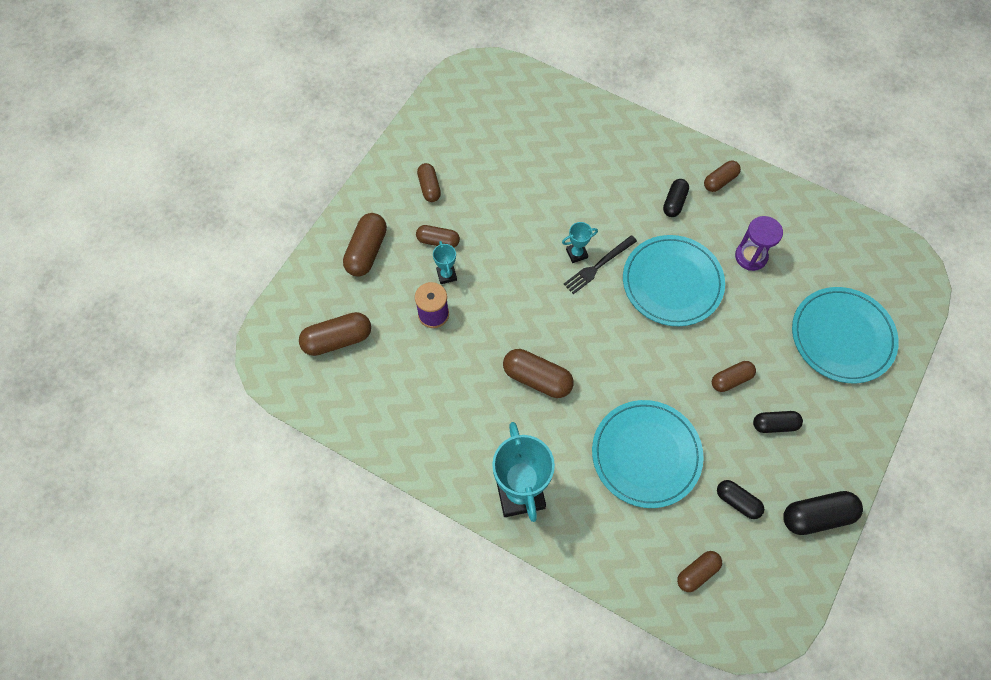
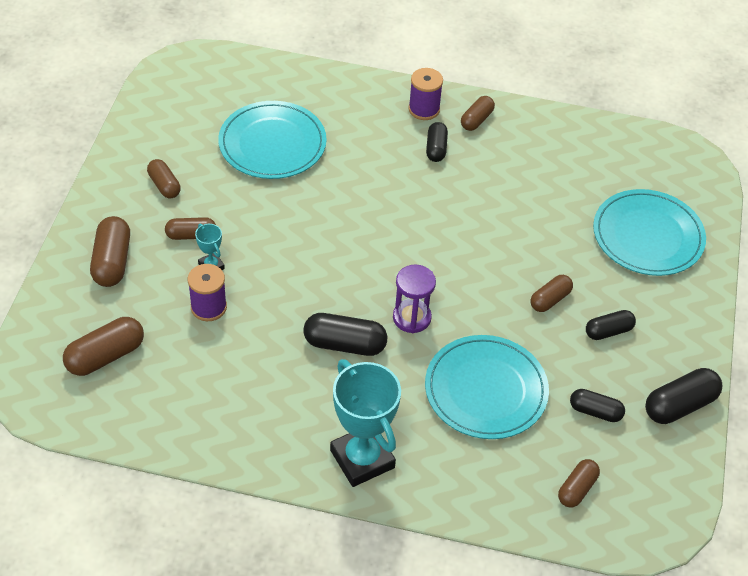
camera: 20 degrees left, 15 degrees down
brown capsule [503,349,574,398] -> black capsule [303,313,387,356]
turquoise trophy [562,222,598,263] -> none
black fork [564,235,637,294] -> none
turquoise plate [623,235,725,326] -> turquoise plate moved to [218,101,327,179]
purple hourglass [735,216,783,271] -> purple hourglass moved to [393,265,436,333]
none -> purple spool [409,68,443,120]

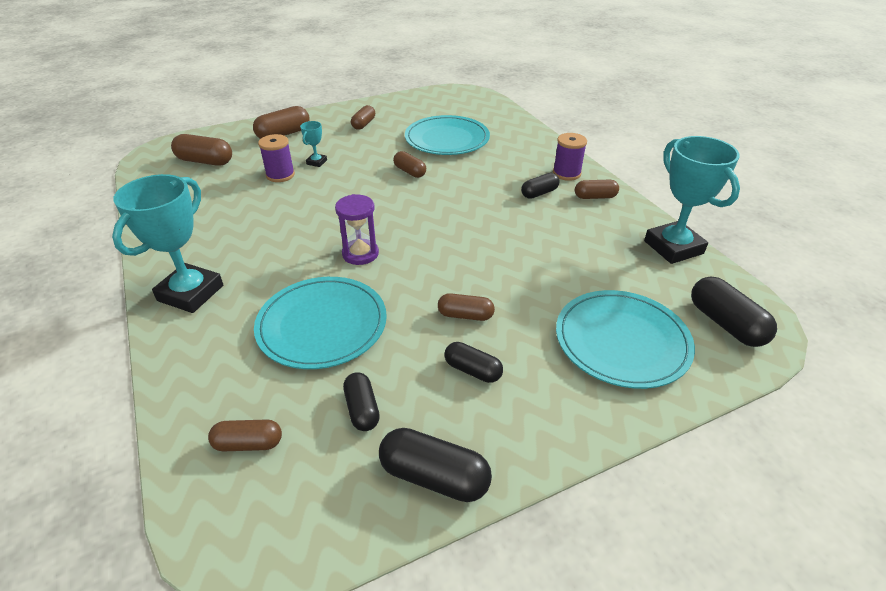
camera: 55 degrees right, 10 degrees down
brown capsule [165,217,216,240] -> brown capsule moved to [393,151,426,178]
black capsule [303,313,387,356] -> black capsule moved to [691,276,777,347]
none -> turquoise trophy [644,136,740,264]

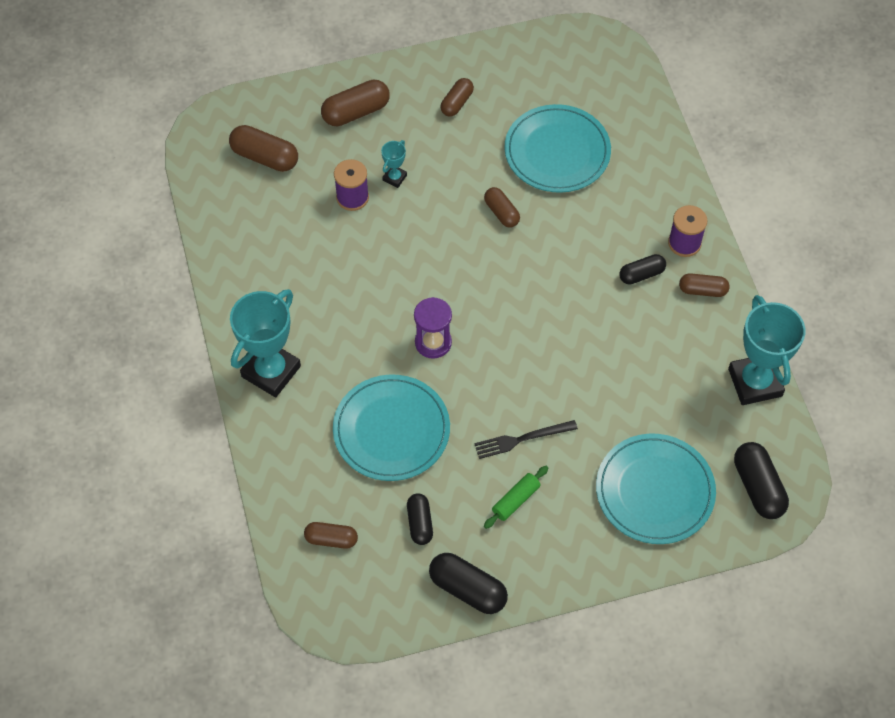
camera: 10 degrees right, 20 degrees up
brown capsule [438,293,495,321] -> black fork [474,420,578,459]
black capsule [444,342,503,383] -> green rolling pin [484,466,548,529]

